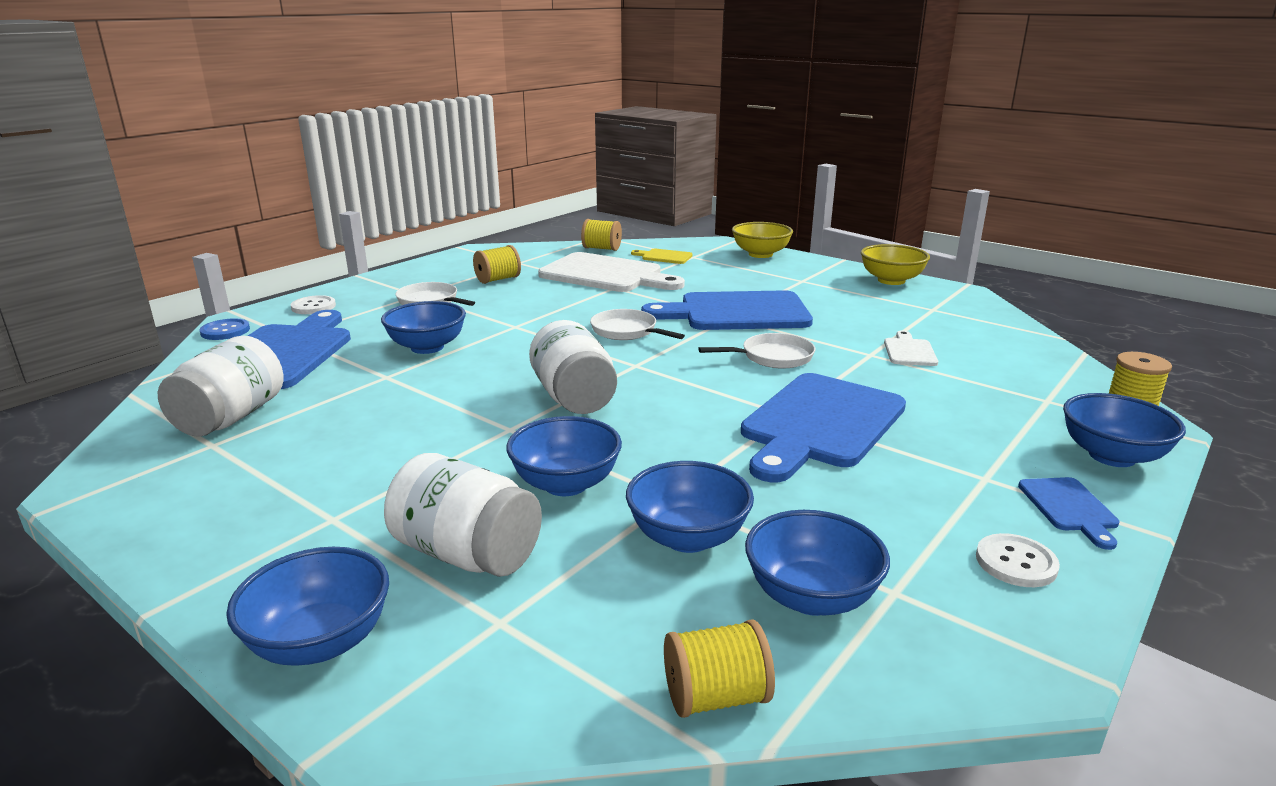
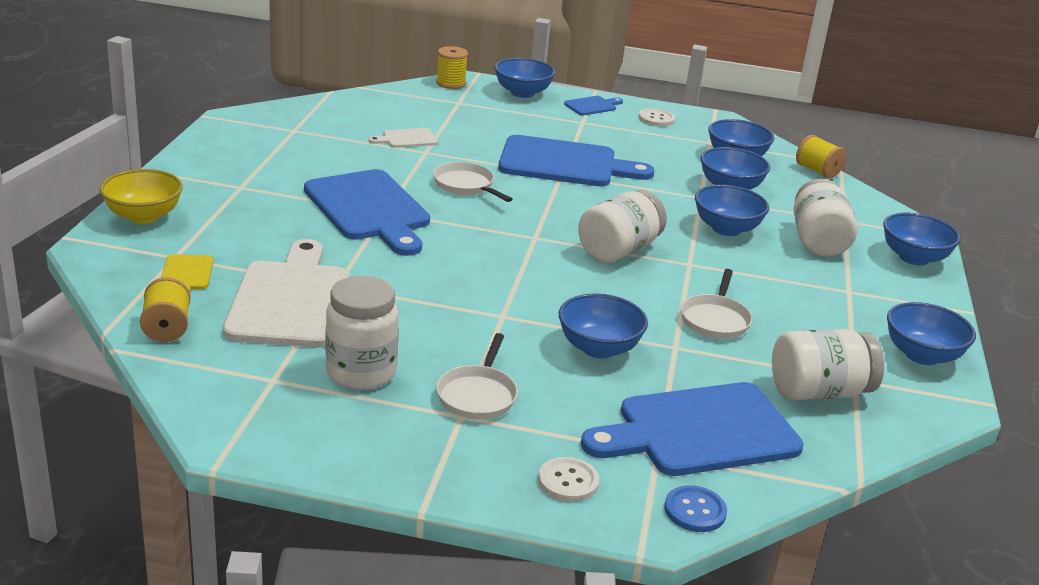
camera: 120 degrees left, 5 degrees up
yellow spool [473,245,521,284] -> white jar [325,276,399,390]
white pan [590,309,685,340] -> white pan moved to [680,269,753,339]
yellow bowl [861,244,930,285] -> none
none -> blue bowl [887,302,976,365]

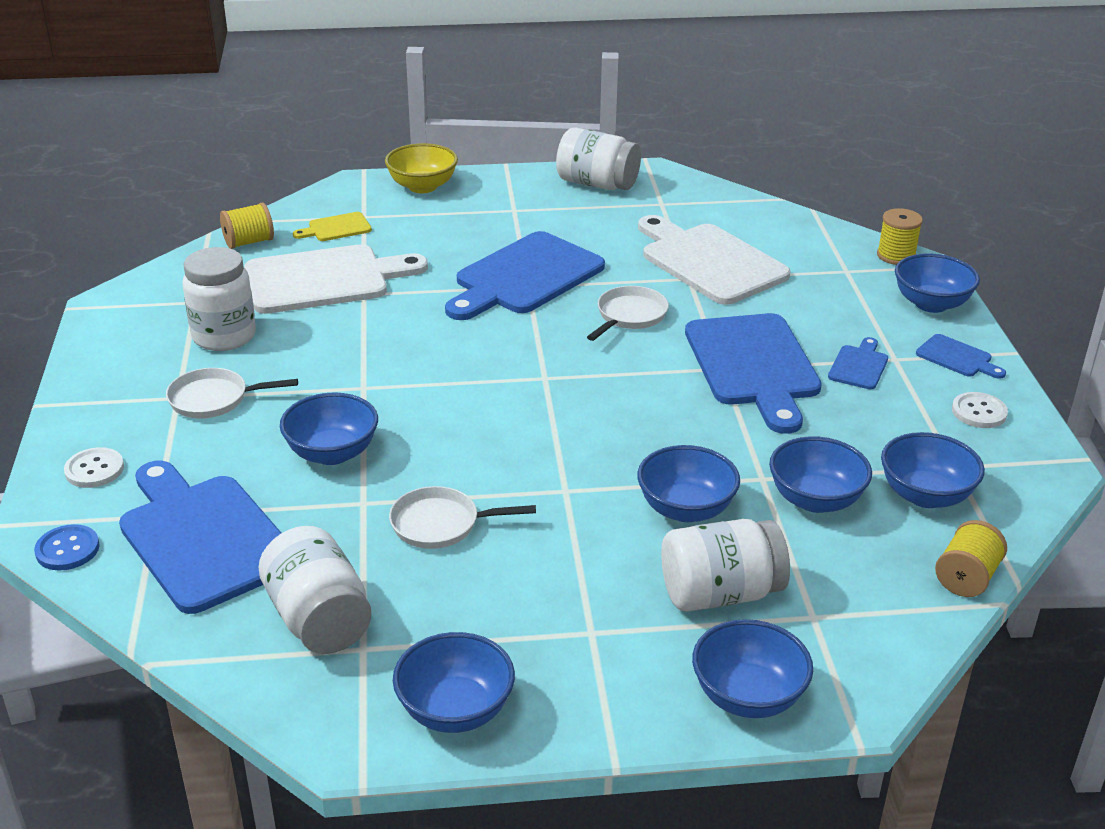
camera: 75 degrees right, 5 degrees up
white cutting board [368,128,438,148] -> white cutting board [638,215,791,305], size x2.23
white jar [578,190,667,263] -> white jar moved to [556,127,641,190]
none -> blue cutting board [828,337,888,389]

